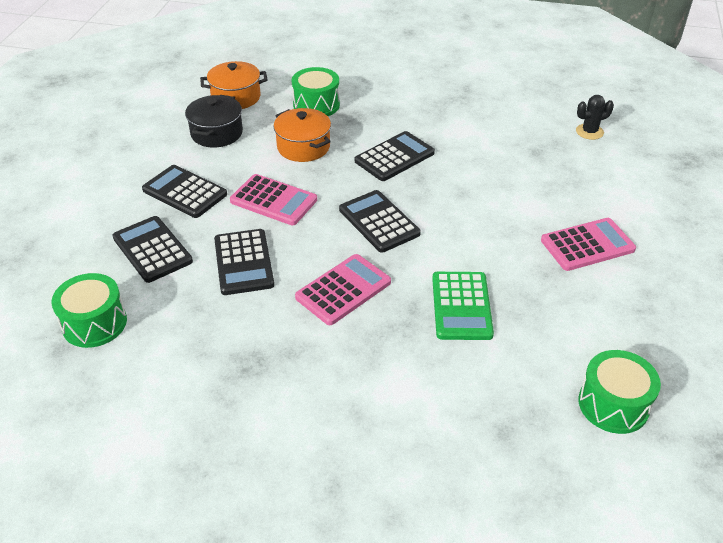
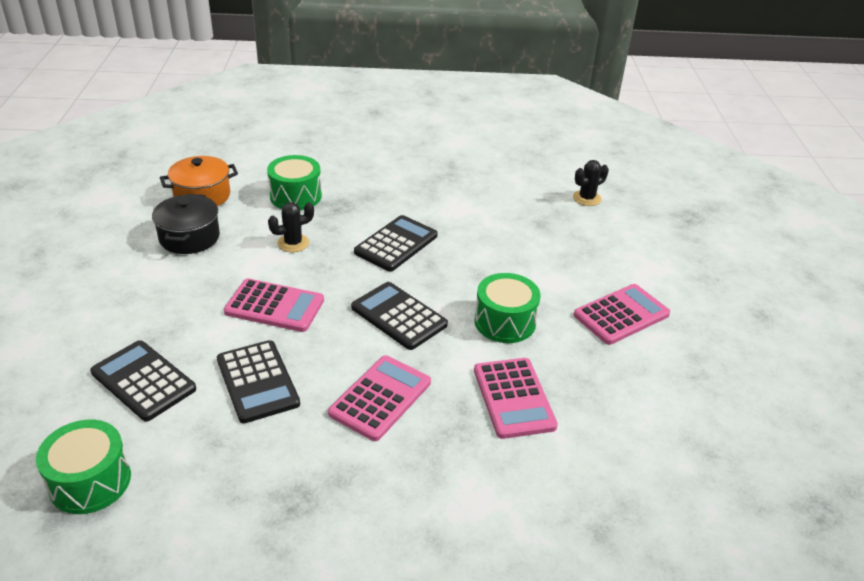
camera: 15 degrees left, 5 degrees down
black calculator [142,165,227,218] -> none
orange pot [273,108,331,162] -> black cactus [268,202,314,252]
green calculator [432,272,494,340] -> pink calculator [474,358,558,439]
green drum [578,350,661,434] -> green drum moved to [474,273,541,343]

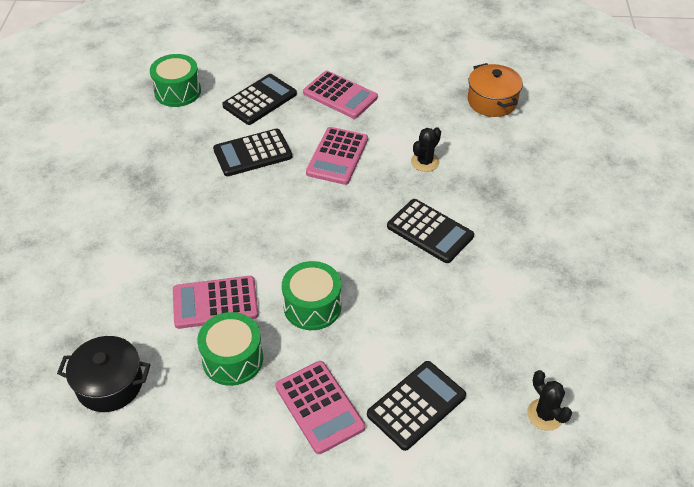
camera: 95 degrees right, 10 degrees up
black pot [152,194,220,254] -> black pot moved to [57,336,151,412]
green drum [267,155,322,210] -> green drum moved to [197,312,263,386]
black cactus [268,202,314,252] -> black cactus turned 60 degrees clockwise [411,127,441,172]
pink calculator [328,355,431,441] -> pink calculator moved to [303,71,378,119]
black calculator [351,282,448,350] -> black calculator moved to [367,361,466,451]

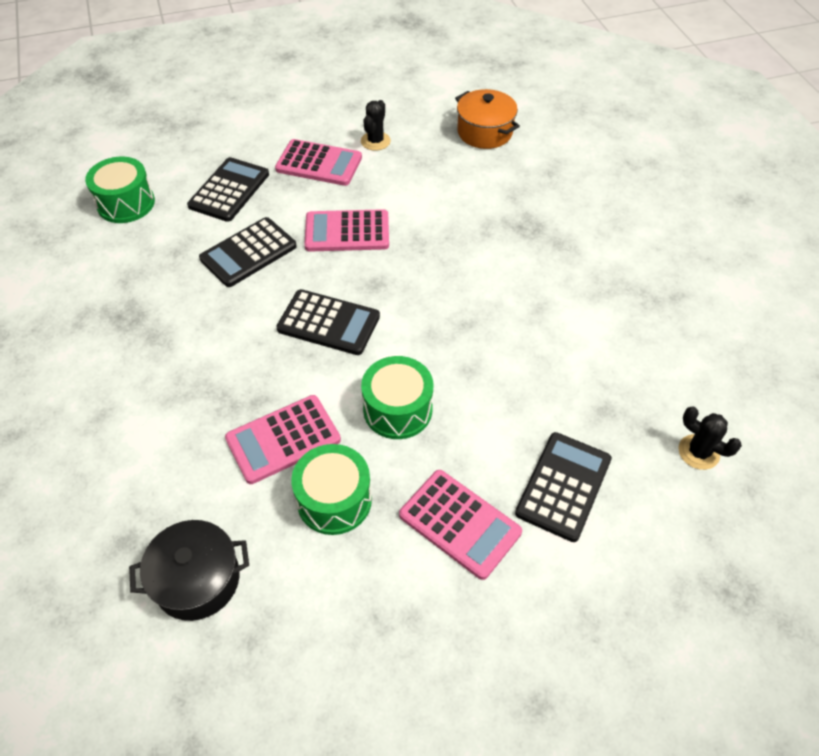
camera: 20 degrees left, 5 degrees up
pink calculator [306,127,368,185] -> pink calculator turned 90 degrees clockwise [304,209,389,252]
black calculator [387,199,474,263] -> black calculator moved to [276,289,380,355]
black cactus [411,127,441,172] -> black cactus moved to [361,100,391,151]

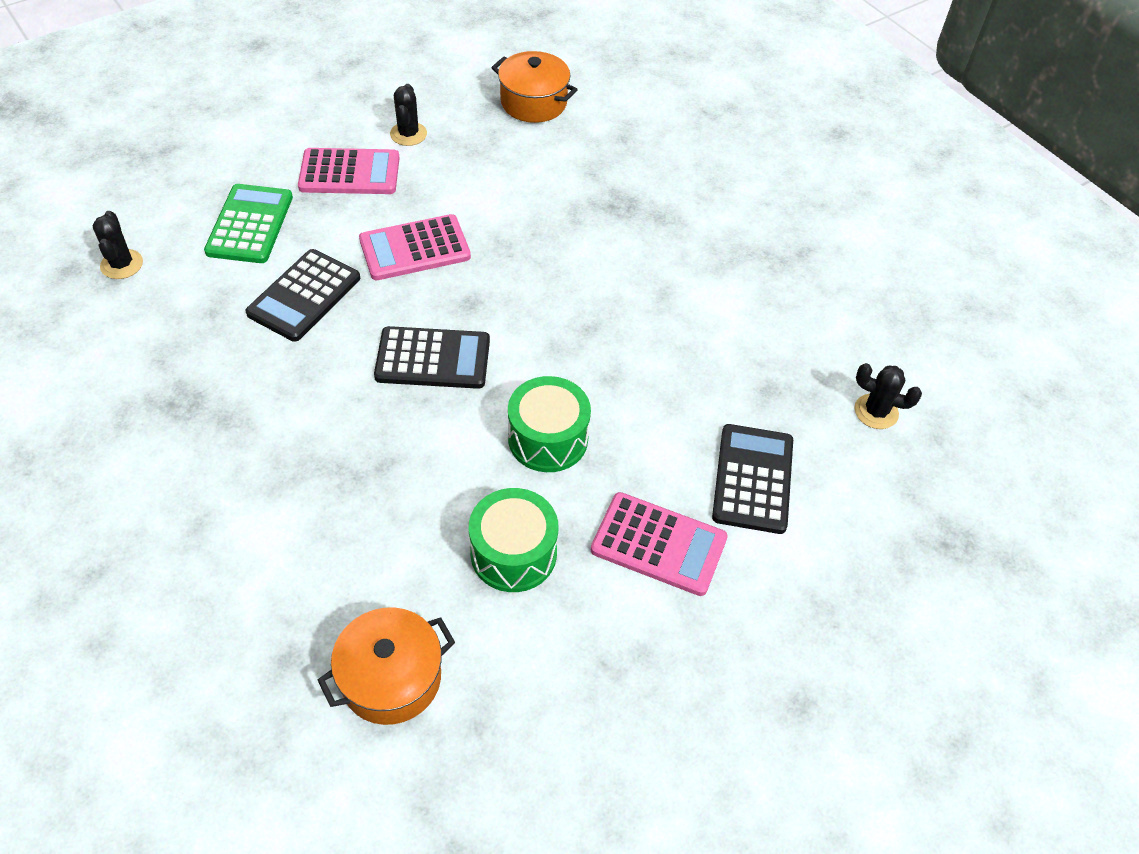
camera: 20 degrees left, 0 degrees up
green drum [85,157,155,223] -> black cactus [93,211,143,279]
black pot [129,520,249,621] -> orange pot [318,607,455,725]
black calculator [187,157,269,222] -> green calculator [204,184,293,263]
pink calculator [225,395,341,484] -> none

